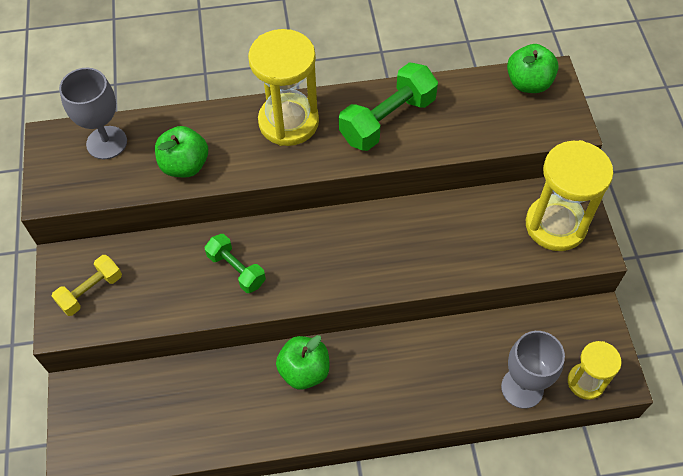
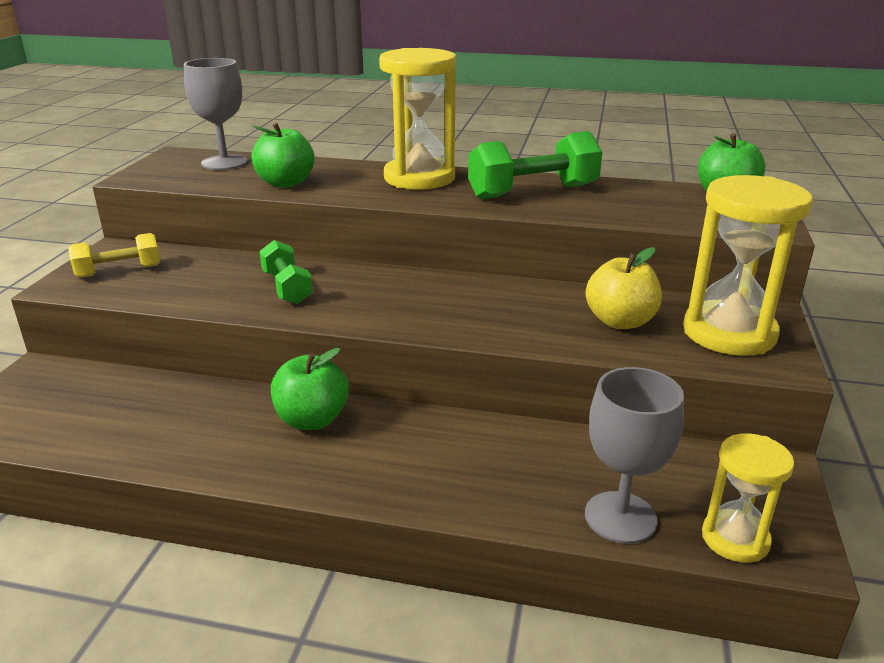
camera: 20 degrees right, 30 degrees down
none -> yellow apple [586,247,662,329]

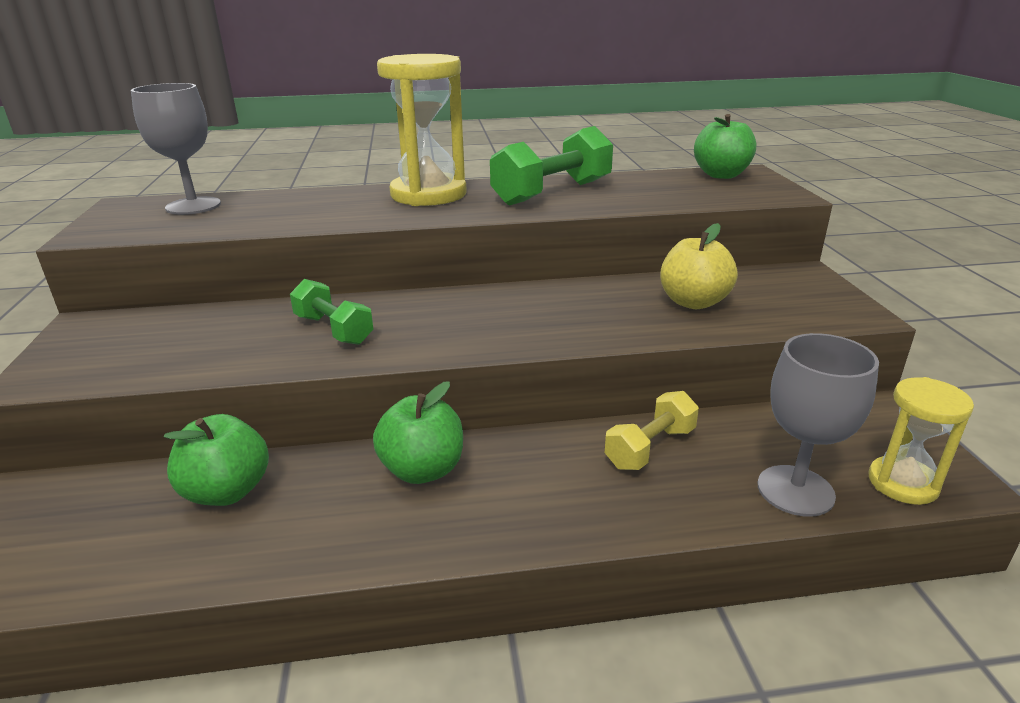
camera: 20 degrees left, 0 degrees up
yellow dumbbell [68,233,160,278] -> yellow dumbbell moved to [605,391,699,470]
green apple [251,123,315,188] -> green apple moved to [164,414,269,506]
yellow hourglass [683,175,813,356] -> none

